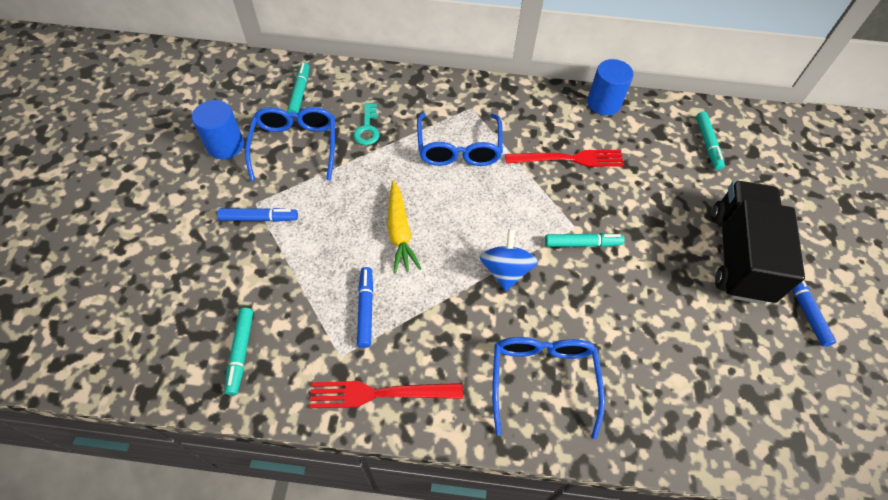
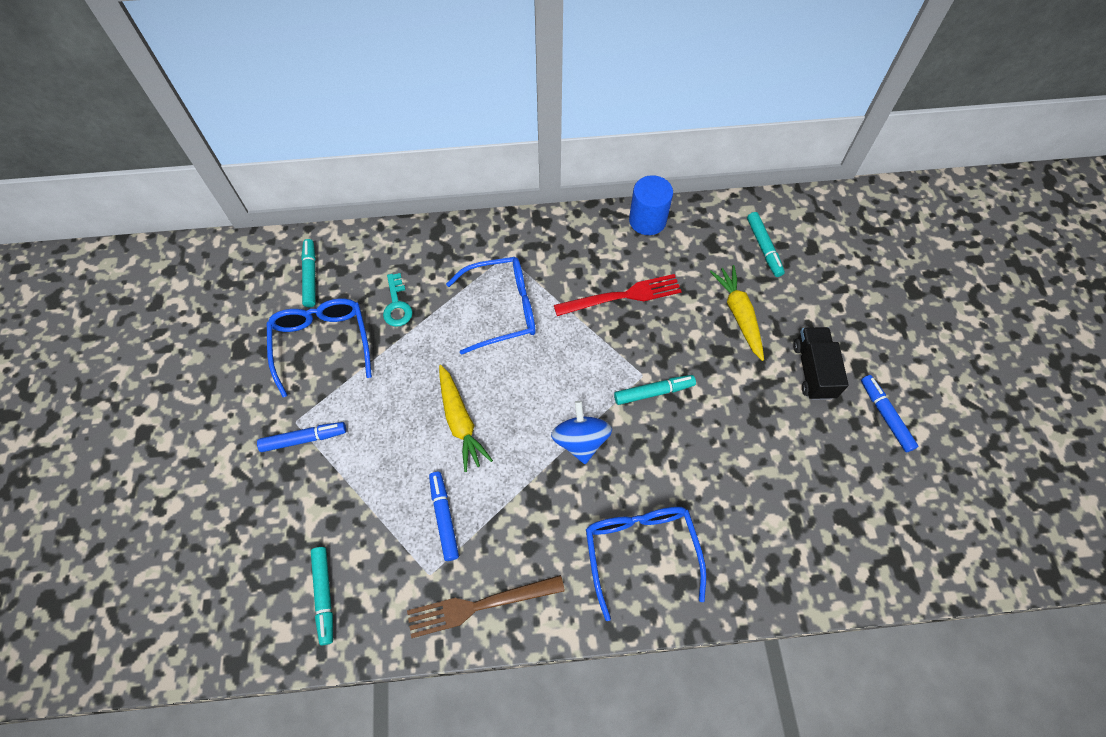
camera: 10 degrees left, 5 degrees up
blue cylinder [192,100,244,159] -> none
red fork [309,381,463,408] -> brown fork [407,575,565,638]
blue glasses [417,113,503,166] -> blue glasses turned 90 degrees counterclockwise [446,257,536,355]
black truck [712,181,805,304] -> black truck [793,327,849,400], size x0.58
none -> yellow carrot [710,265,764,361]

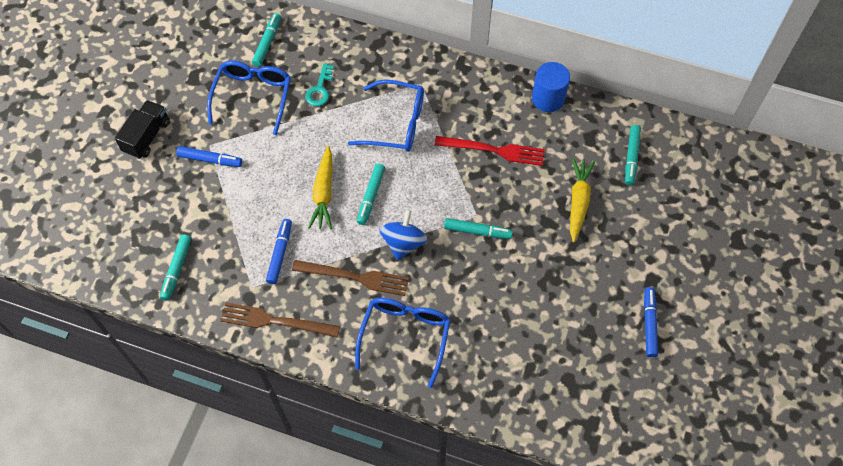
camera: 25 degrees right, 0 degrees up
black truck [793,327,849,400] -> black truck moved to [115,100,170,159]
none -> brown fork [292,260,409,296]
none -> turquoise marker [357,164,385,225]

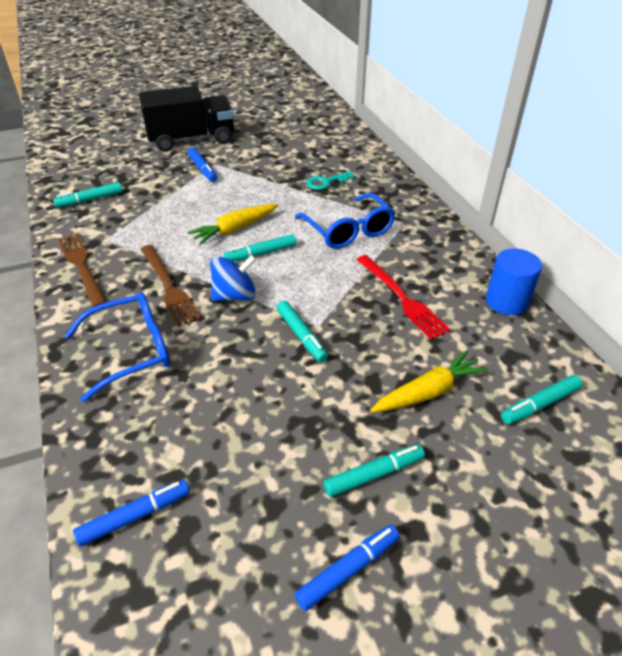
camera: 50 degrees right, 20 degrees down
black truck [115,100,170,159] -> black truck [139,86,234,152], size x1.72
blue glasses [207,61,291,135] -> none
turquoise marker [252,13,281,67] -> turquoise marker moved to [323,444,425,497]
blue marker [266,219,292,284] -> blue marker moved to [73,480,190,547]

